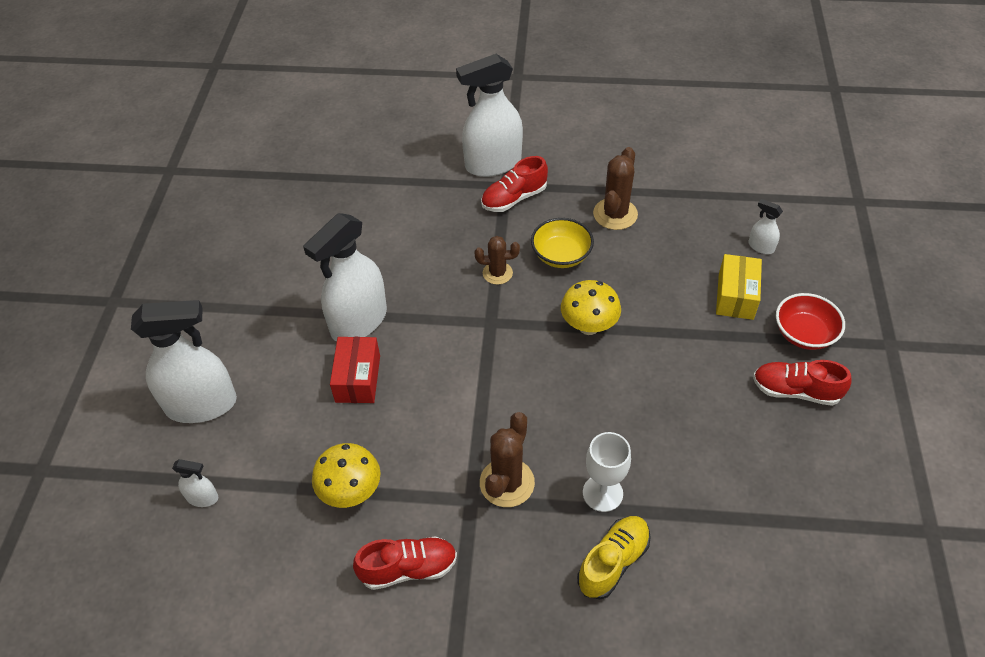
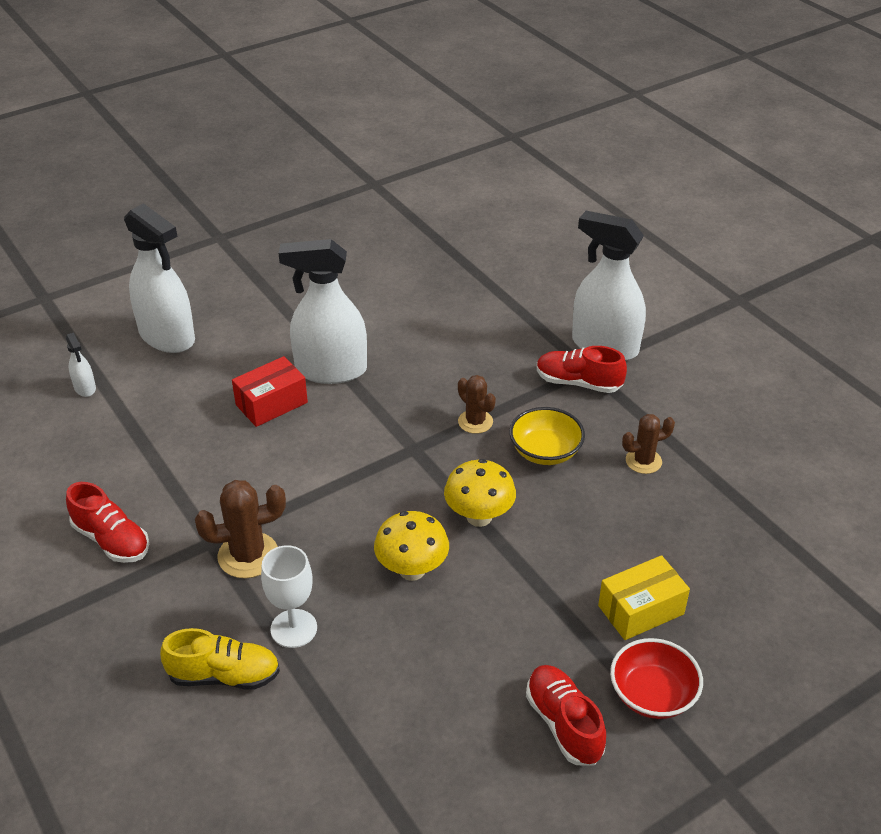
camera: 50 degrees right, 10 degrees down
yellow mushroom [312,443,381,508] -> yellow mushroom moved to [374,511,449,581]
brown cactus [593,147,638,230] -> brown cactus [622,414,675,474], size x0.65
white spray bottle [748,199,783,254] -> none

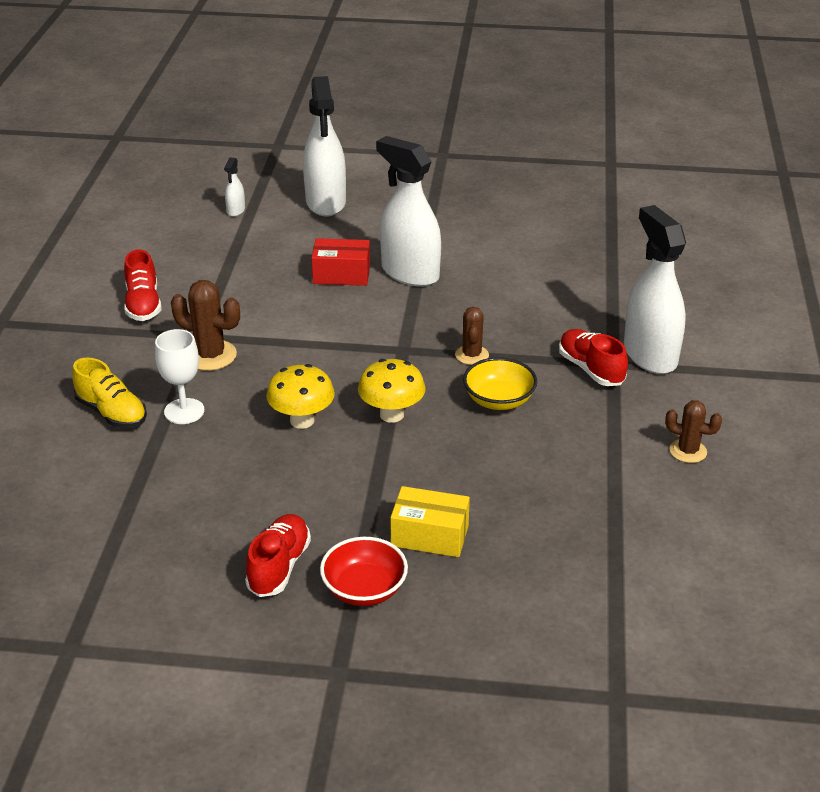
camera: 40 degrees right, 5 degrees down
brown cactus [622,414,675,474] -> brown cactus moved to [665,400,722,463]

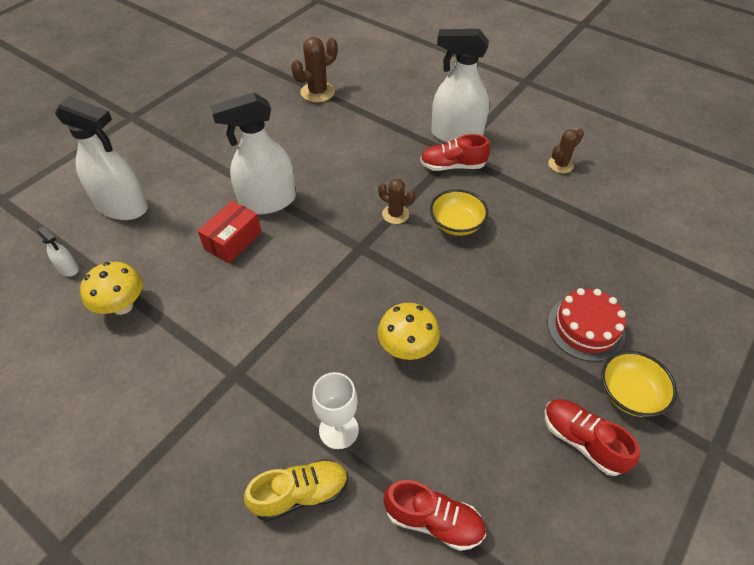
camera: 60 degrees left, 15 degrees up
red shoe [124,250,161,321] -> red shoe moved to [384,480,486,551]
brown cactus [171,280,240,371] -> brown cactus moved to [291,37,337,102]
red bowl [320,537,408,606] -> yellow bowl [601,351,677,417]
yellow mushroom [358,359,426,423] -> yellow mushroom moved to [80,262,143,315]
yellow box [390,486,470,557] -> red cake [548,288,626,362]

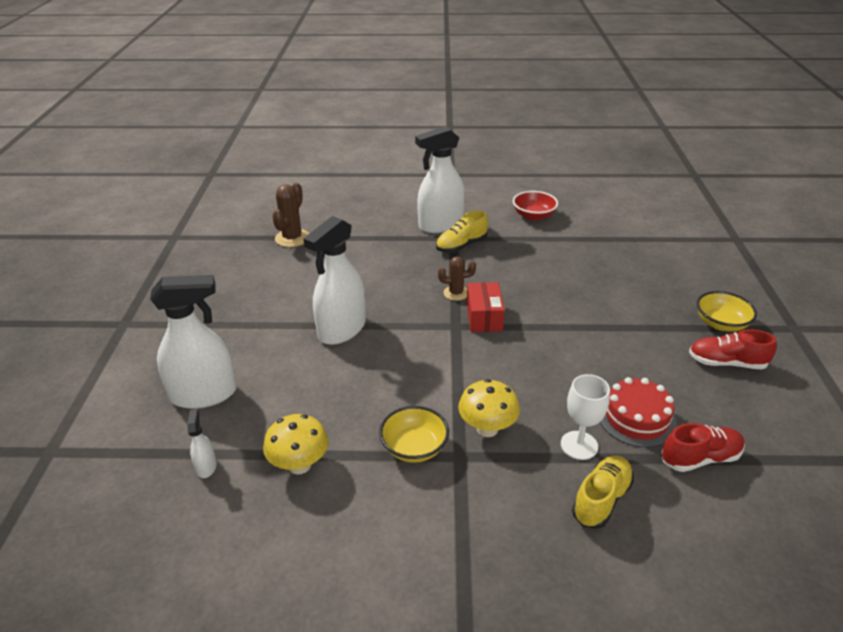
camera: 35 degrees left, 15 degrees down
white spray bottle [37,226,79,277] -> white spray bottle turned 105 degrees counterclockwise [187,409,217,478]
red box [198,201,262,263] -> red box moved to [467,282,505,332]
yellow mushroom [377,303,440,360] -> yellow mushroom moved to [458,379,520,437]
red shoe [420,134,490,171] -> yellow shoe [436,210,488,253]
yellow bowl [430,189,488,236] -> yellow bowl moved to [379,406,449,463]
brown cactus [548,129,584,173] -> red bowl [513,191,558,221]
red cake [548,288,626,362] -> red cake moved to [600,377,677,448]

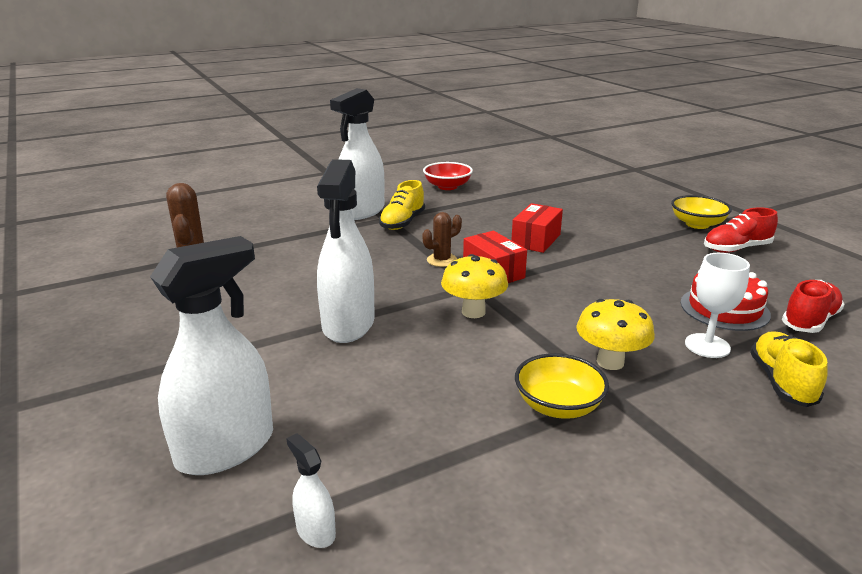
camera: 30 degrees left, 10 degrees down
yellow mushroom [263,414,329,475] -> yellow mushroom moved to [441,254,508,318]
none -> red box [511,203,563,253]

